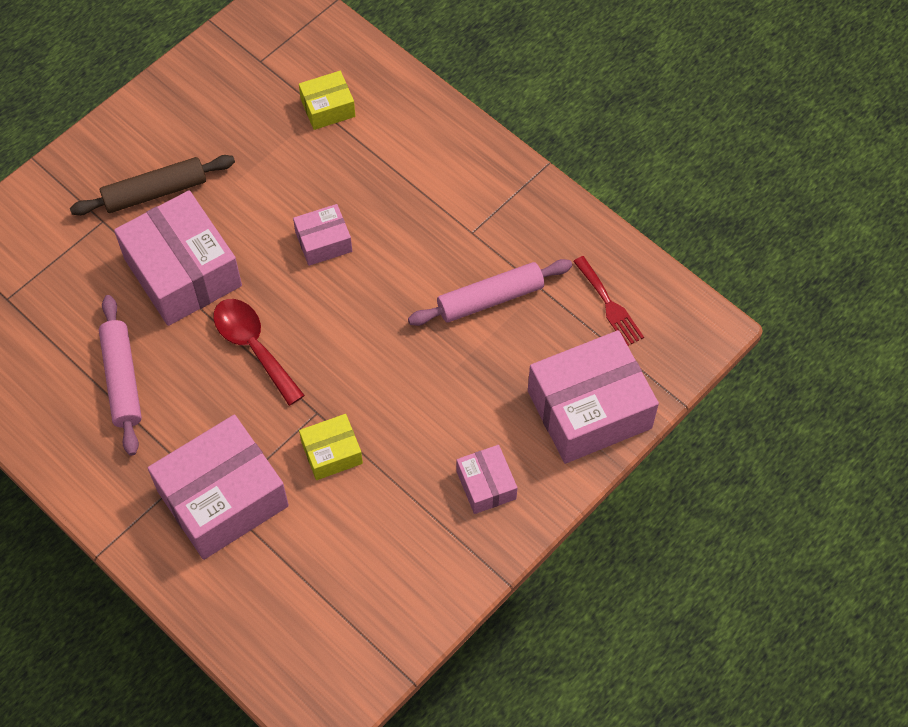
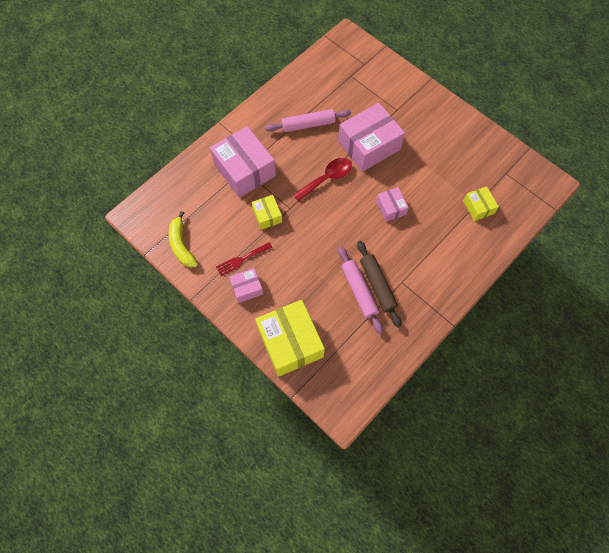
camera: 90 degrees right, 5 degrees up
brown rolling pin [70,155,235,216] -> brown rolling pin moved to [357,241,401,328]
pink box [528,330,659,464] -> yellow box [255,300,325,377]
red fork [573,256,644,346] -> red fork moved to [216,242,272,276]
none -> yellow banana [169,211,198,268]

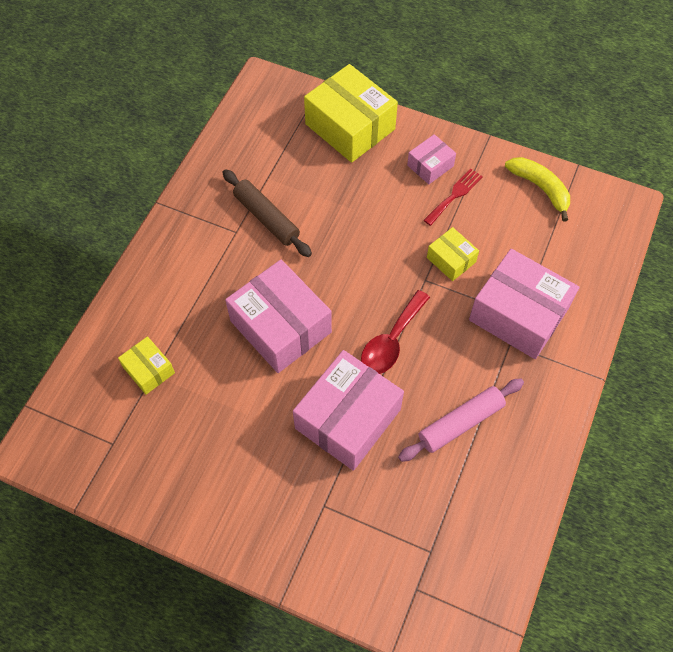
camera: 160 degrees right, 5 degrees down
pink rolling pin [338,246,383,334] -> none
pink box [376,187,409,222] -> pink box [225,260,332,373], size x1.99

